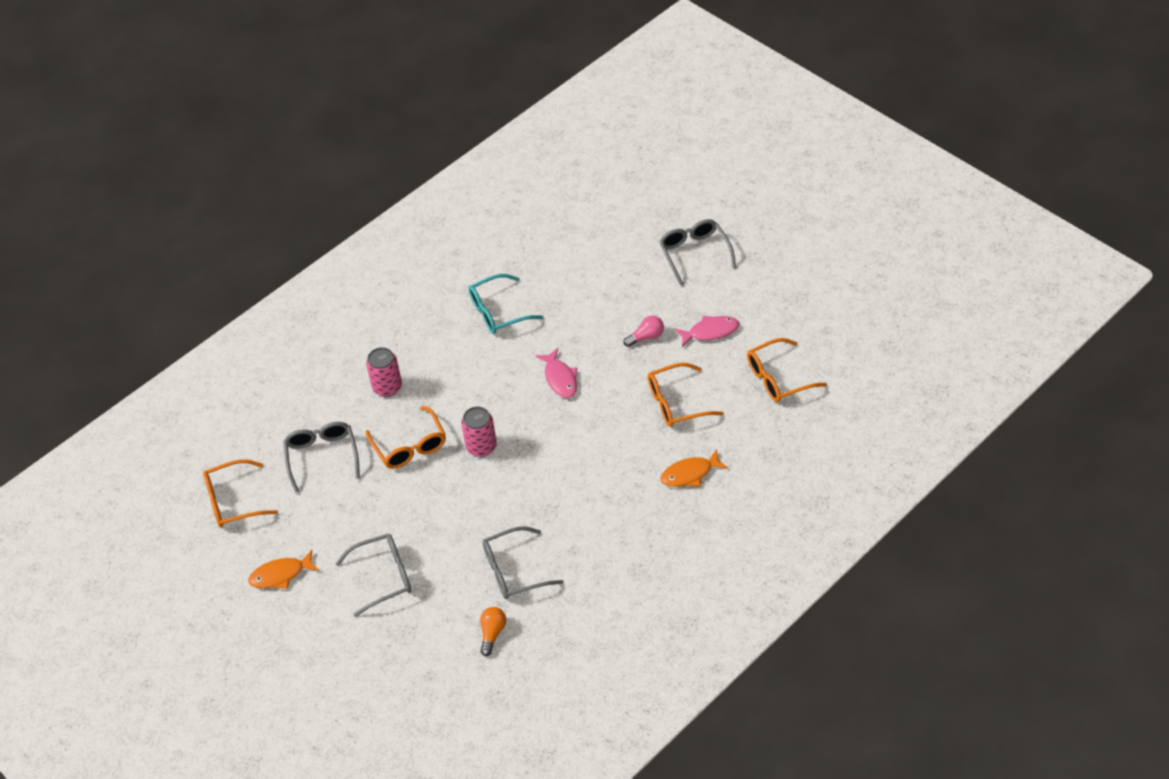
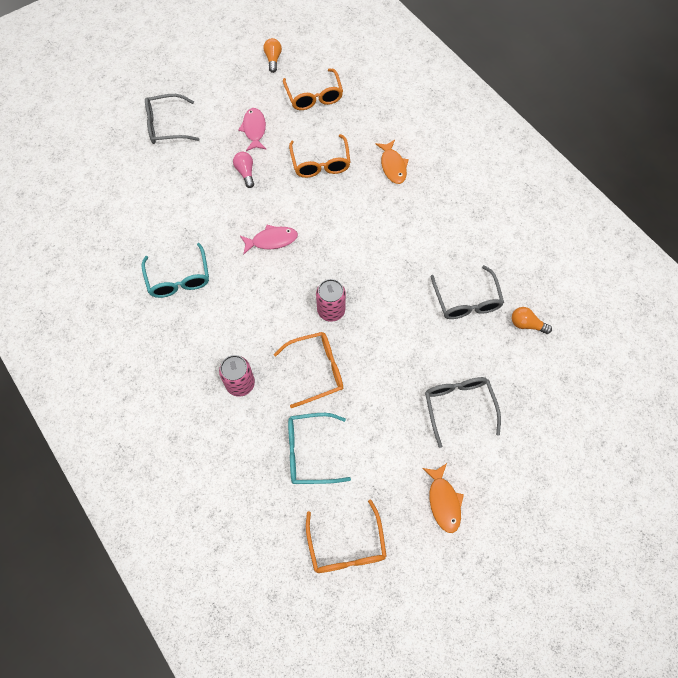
camera: 85 degrees left, 15 degrees up
grey glasses [283,422,360,493] -> turquoise glasses [288,413,351,484]
none -> orange light bulb [264,38,282,73]

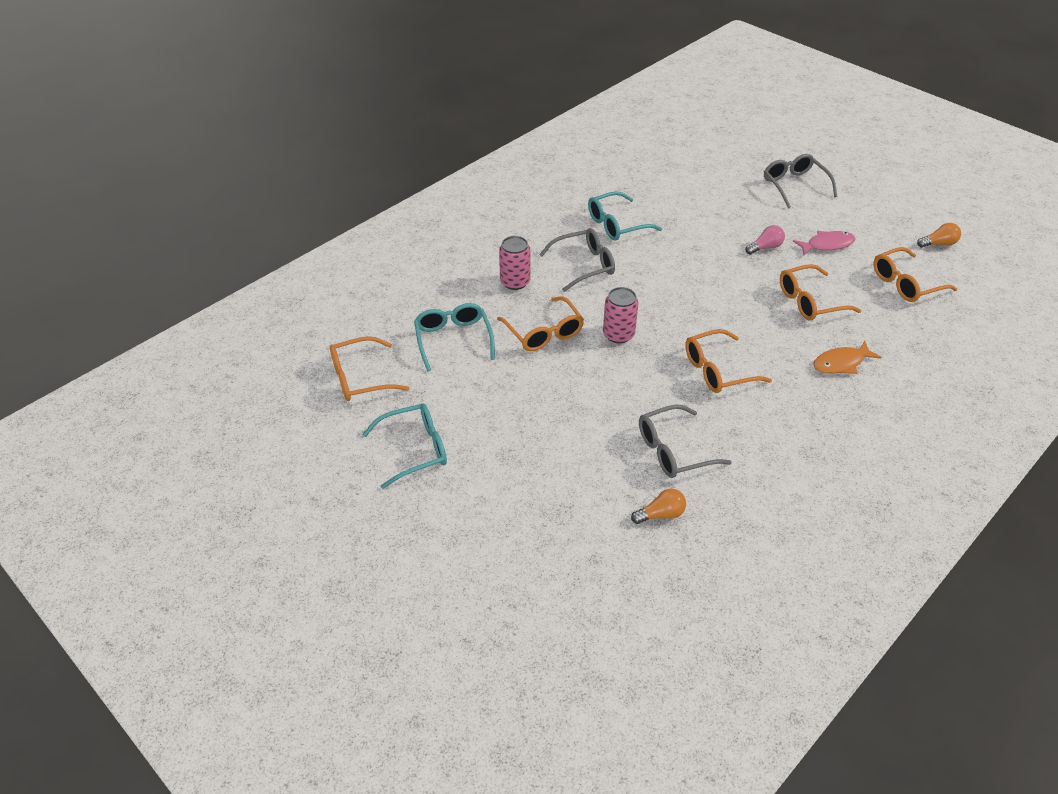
camera: 80 degrees right, 20 degrees down
pink fish [240,225,298,255] -> none
orange fish [422,463,464,533] -> turquoise glasses [362,403,447,489]
grey glasses [425,377,501,448] -> grey glasses moved to [539,228,615,292]
orange light bulb [512,307,552,334] -> orange light bulb turned 60 degrees clockwise [631,489,686,524]
none -> orange glasses [685,329,772,393]

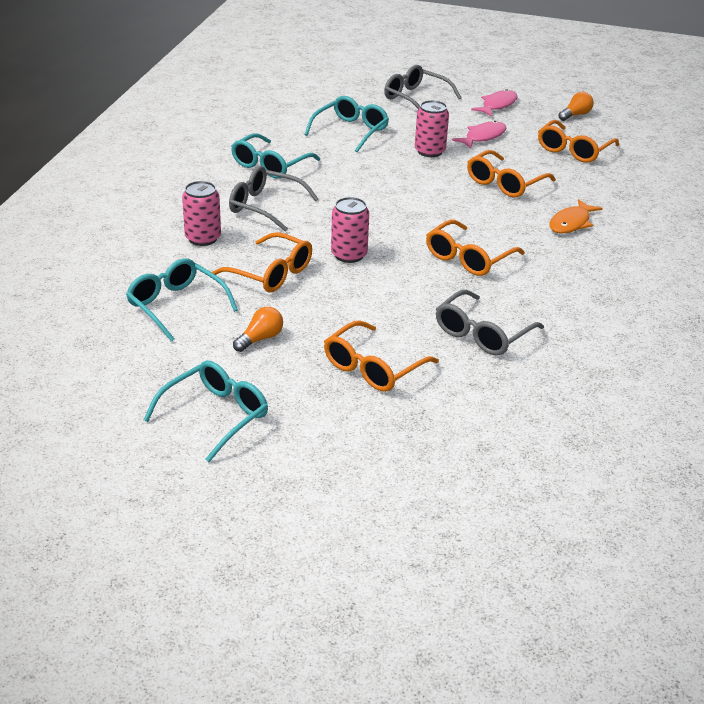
camera: 30 degrees left, 10 degrees down
orange glasses [330,336,410,401] -> orange glasses moved to [324,321,439,392]
grey glasses [539,228,615,292] -> grey glasses turned 105 degrees counterclockwise [229,166,318,232]
orange light bulb [631,489,686,524] -> orange light bulb moved to [233,307,283,352]
pink light bulb [746,225,785,255] -> pink can [415,100,449,157]
none -> turquoise glasses [304,96,389,152]
none -> pink fish [471,89,518,117]

